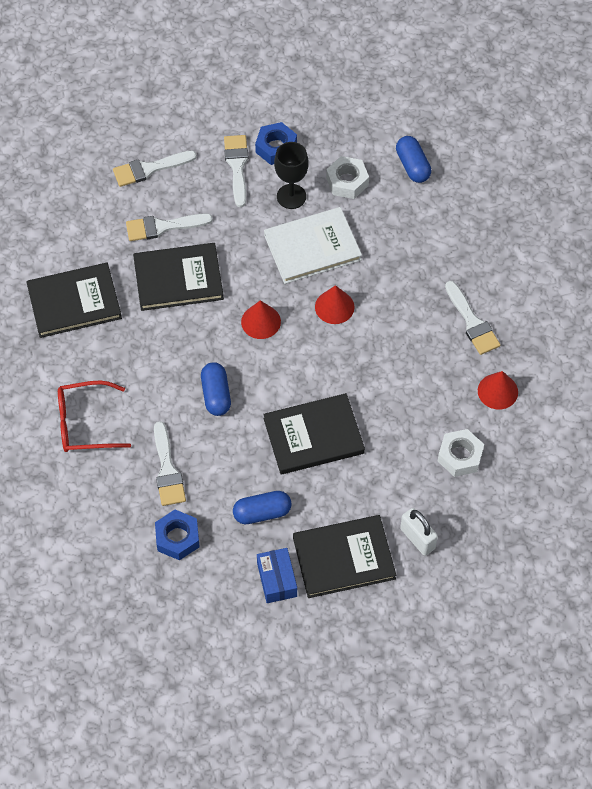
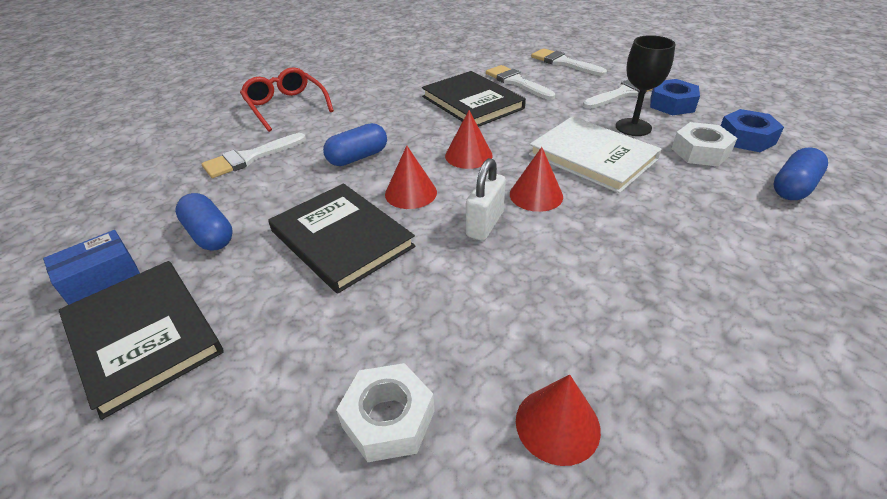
camera: 65 degrees right, 20 degrees down
black book [26,263,122,338] -> none
blue nut [155,510,200,560] -> blue nut moved to [720,109,784,152]
white padlock [400,508,438,556] -> white padlock moved to [466,158,506,241]
white brush [445,281,500,355] -> none
none -> red cone [385,145,437,209]

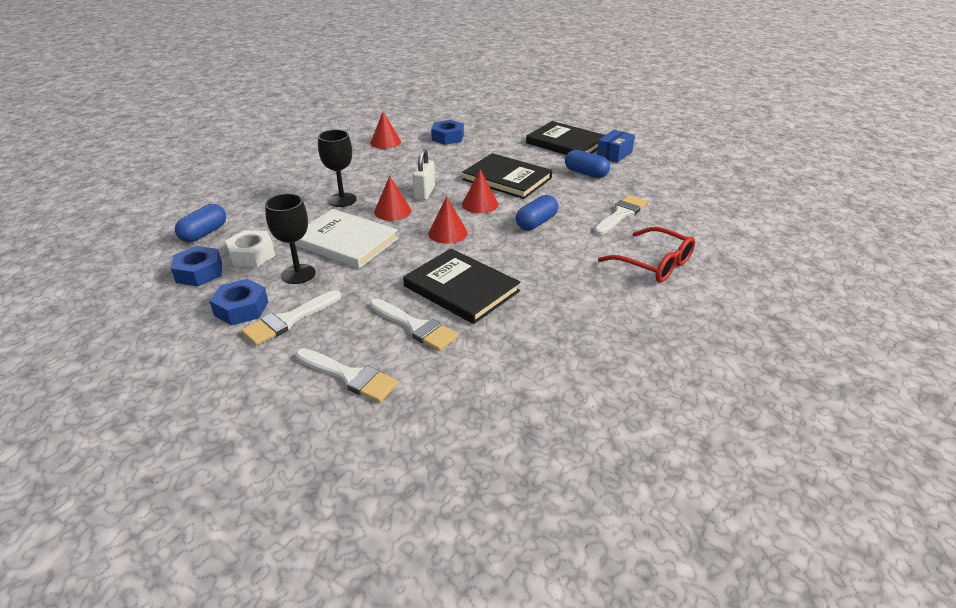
camera: 165 degrees right, 5 degrees down
white nut [336,363,435,462] -> blue nut [431,120,464,145]
none -> black goblet [318,130,357,207]

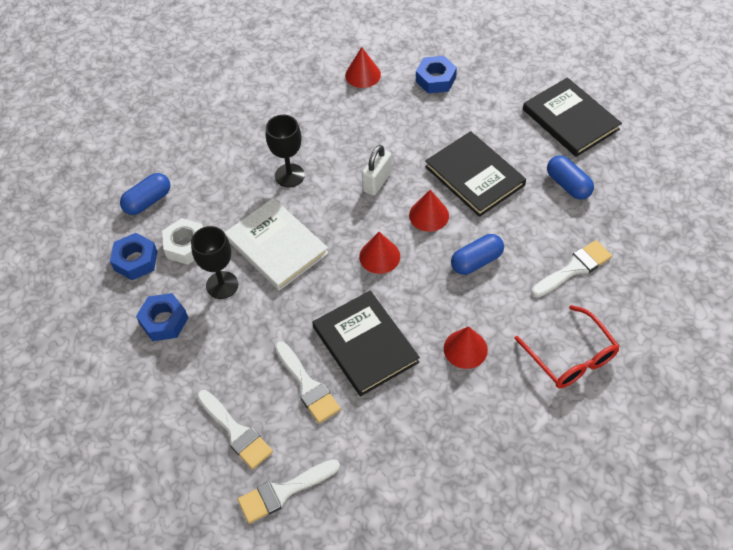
camera: 20 degrees right, 20 degrees up
white brush [241,290,341,346] -> white brush moved to [238,459,340,524]
red cone [374,176,411,221] -> red cone moved to [444,326,488,369]
blue box [597,130,635,163] -> none

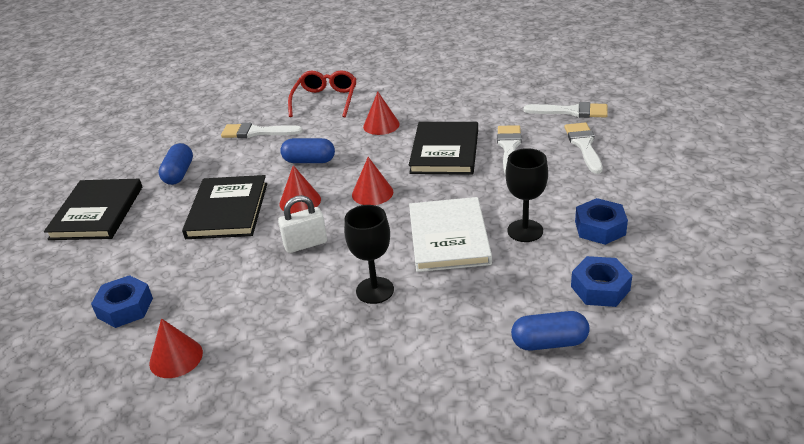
camera: 140 degrees left, 20 degrees down
white nut [162,218,203,265] -> none

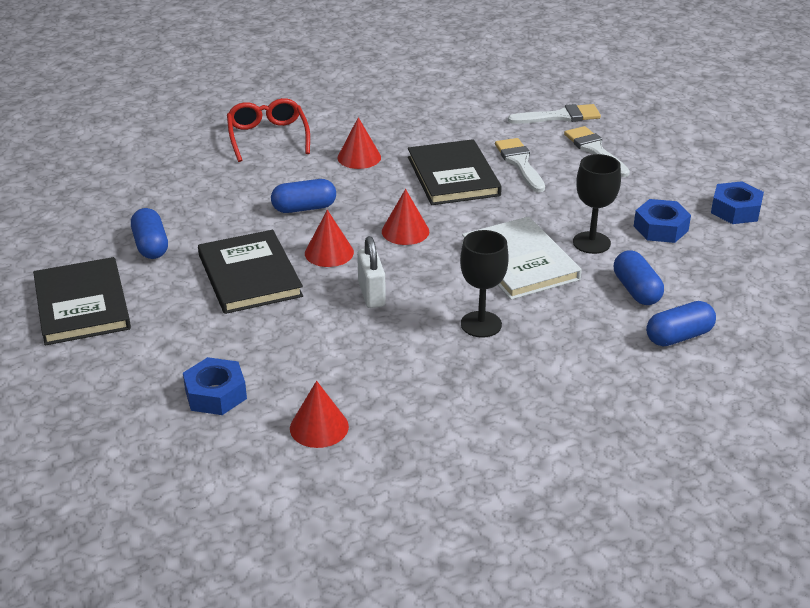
camera: 25 degrees left, 0 degrees up
white brush [221,123,303,138] -> none
white padlock [278,195,327,253] -> white padlock turned 60 degrees counterclockwise [357,236,386,308]
blue nut [571,256,632,307] -> blue nut moved to [711,181,764,224]
none -> blue capsule [614,250,664,305]

